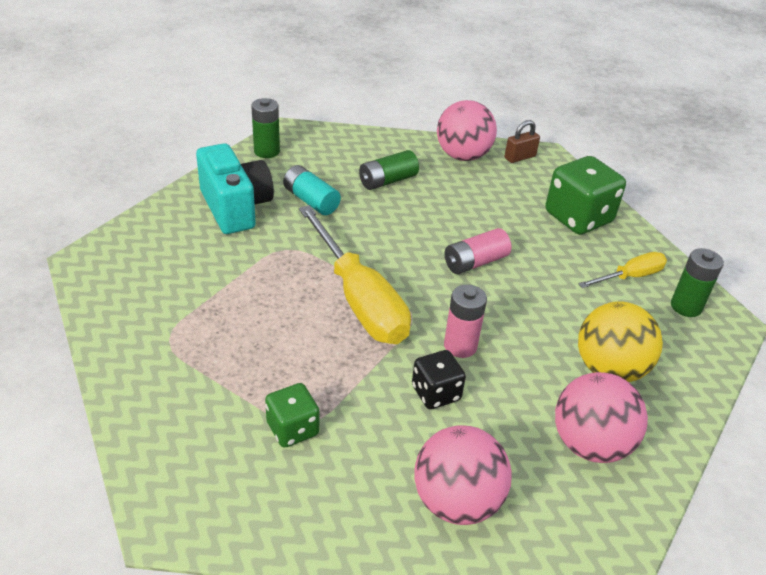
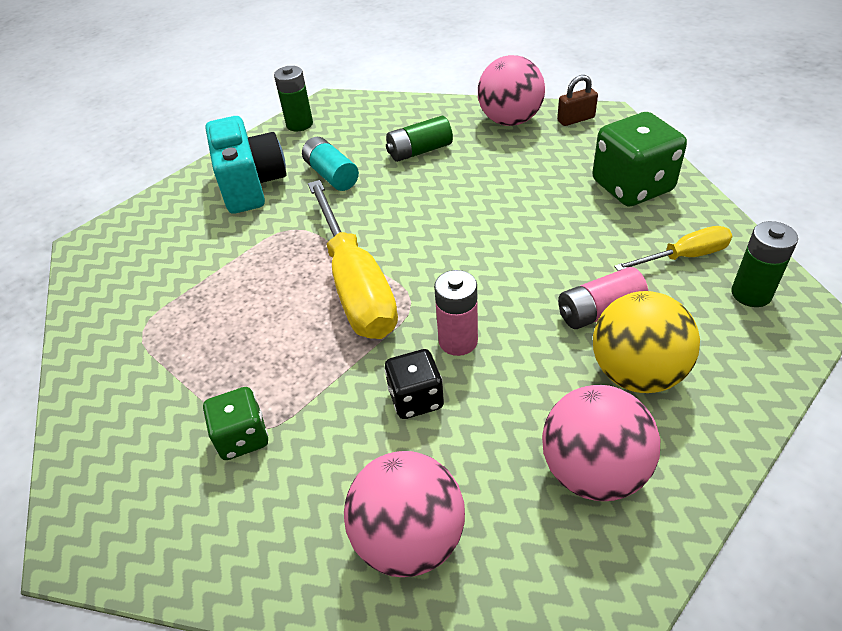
camera: 15 degrees right, 5 degrees up
pink battery [445,228,511,274] -> pink battery moved to [558,267,648,329]

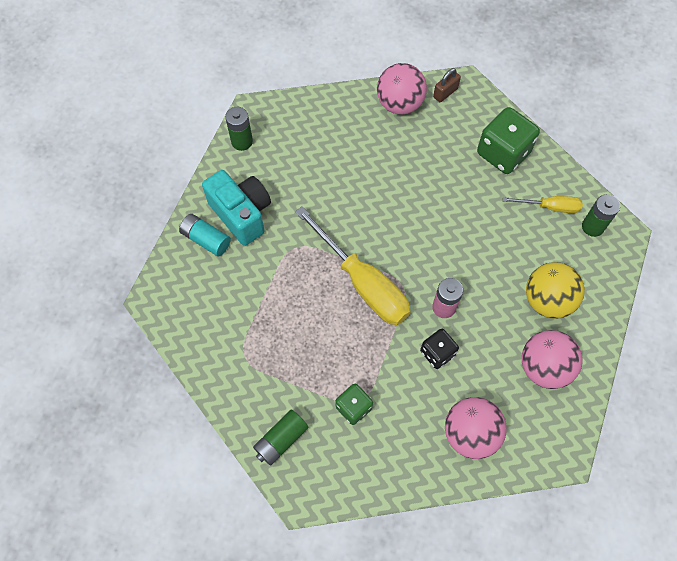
camera: 25 degrees left, 20 degrees up
turquoise battery [302,137,359,191] -> turquoise battery moved to [179,214,231,256]
green battery [386,116,453,162] -> green battery moved to [253,410,308,465]
pink battery [558,267,648,329] -> none
yellow screwdriver [614,226,732,271] -> yellow screwdriver turned 45 degrees clockwise [503,196,583,213]

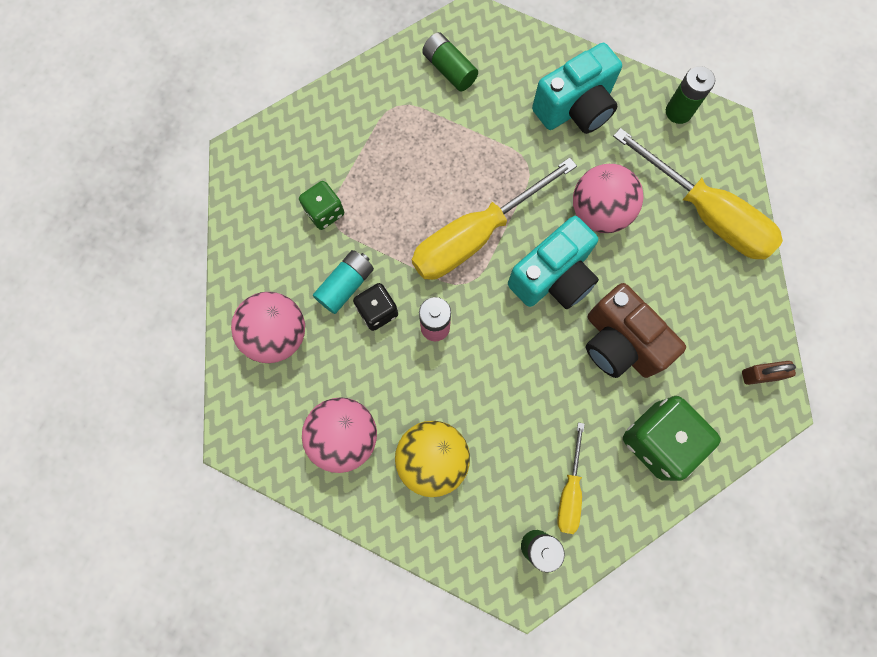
camera: 95 degrees right, 10 degrees up
turquoise battery [179,214,231,256] -> turquoise battery moved to [313,250,374,314]
green battery [253,410,308,465] -> green battery moved to [422,32,478,91]
pink ball [377,63,427,115] -> pink ball moved to [573,164,644,233]
brown padlock [433,68,461,102] -> brown padlock turned 60 degrees counterclockwise [742,361,796,385]
none -> turquoise camera [508,216,599,309]
none -> brown camera [586,283,686,378]
none -> yellow screwdriver [613,128,783,260]

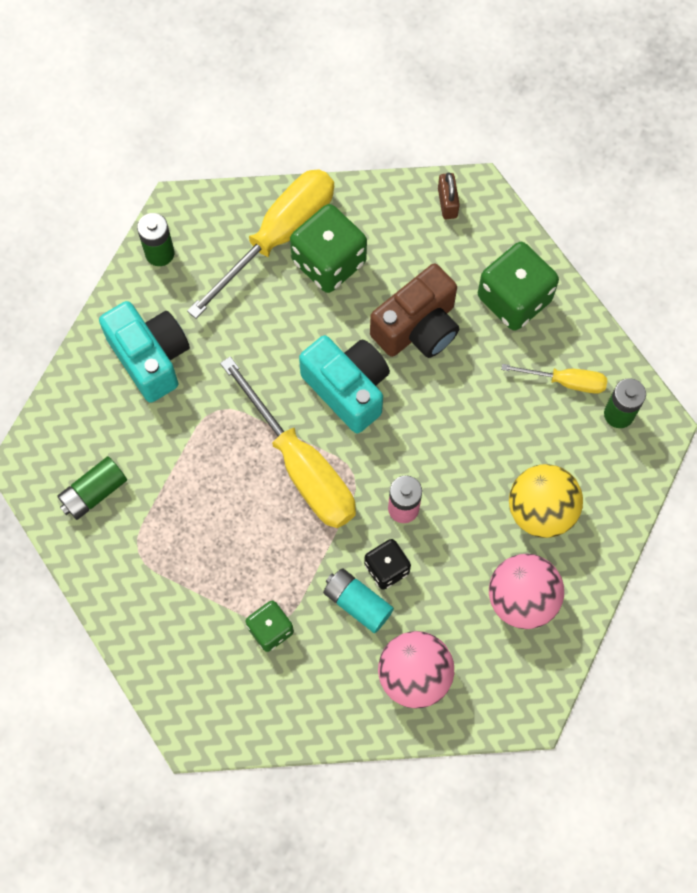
camera: 90 degrees left, 5 degrees down
pink ball [573,164,644,233] -> none
none -> green dice [290,204,367,293]

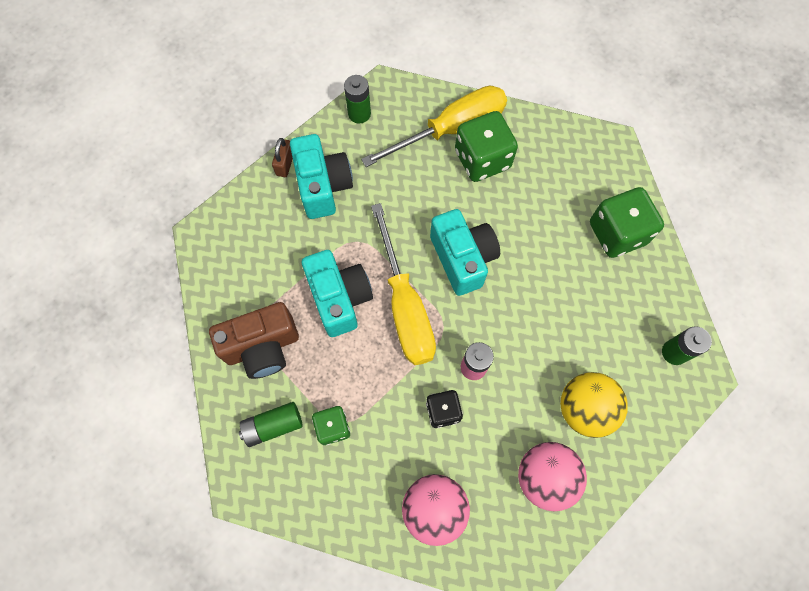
camera: 20 degrees right, 0 degrees up
green battery [58,456,127,520] -> green battery moved to [239,402,303,447]
turquoise battery [323,568,394,633] -> none
brown camera [370,264,459,358] -> brown camera moved to [209,302,299,379]
brown padlock [438,173,460,219] -> brown padlock moved to [272,138,293,177]
yellow screwdriver [501,364,607,394] -> none
none -> turquoise camera [302,250,373,337]

